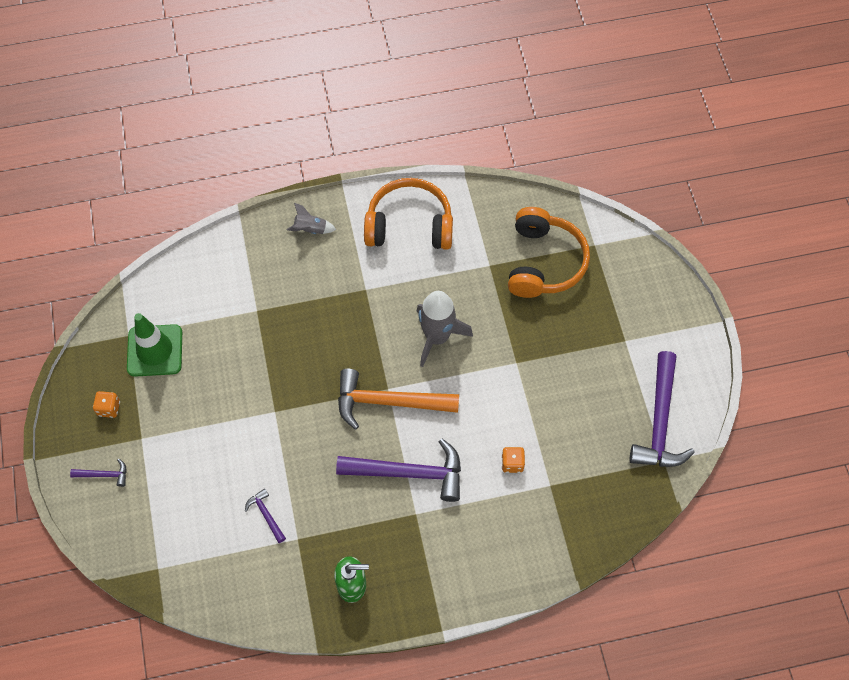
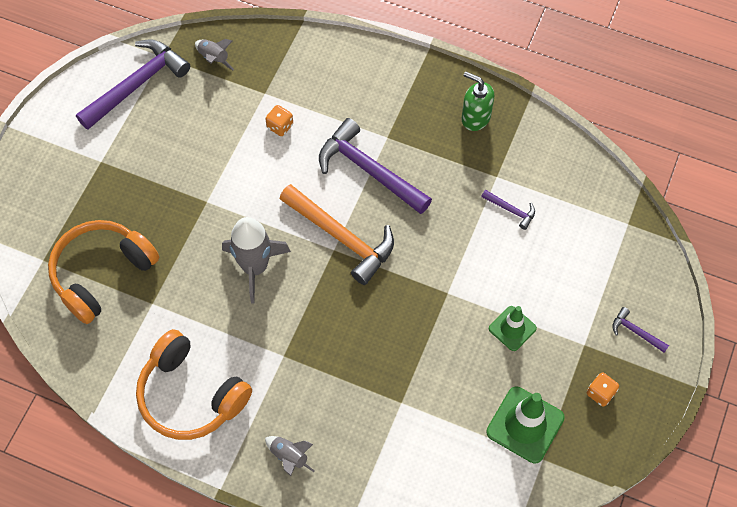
camera: 145 degrees left, 0 degrees up
purple hammer [245,489,286,543] -> purple hammer turned 60 degrees counterclockwise [481,190,535,230]
none -> grey rocket [195,39,234,70]
none -> green traffic cone [489,306,537,351]

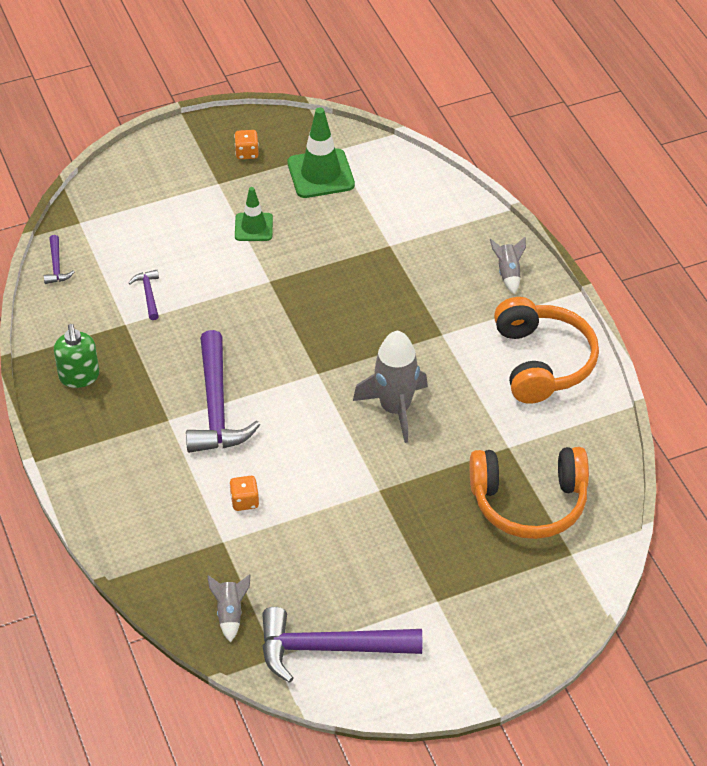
camera: 135 degrees left, 15 degrees down
orange hammer [280,184,394,285] -> none
purple hammer [612,307,669,353] -> purple hammer moved to [44,235,75,284]

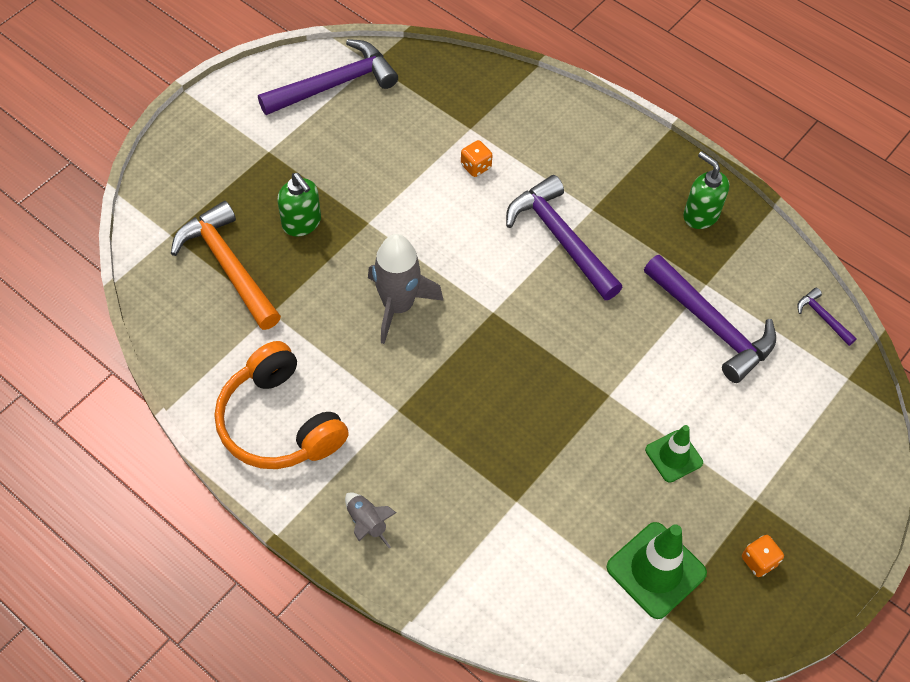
camera: 150 degrees right, 10 degrees up
purple hammer [129,270,159,320] -> purple hammer [644,255,776,383], size x2.24
grey rocket [207,574,251,642] -> none
orange headphones [470,447,589,539] -> orange hammer [171,201,281,330]
none -> green soap dispenser [277,173,321,236]

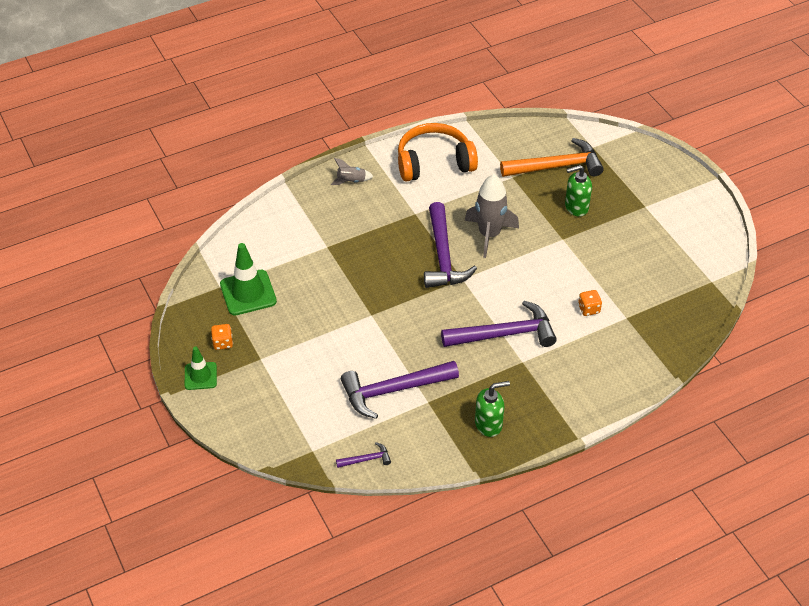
camera: 115 degrees right, 10 degrees down
purple hammer [258,39,398,115] -> purple hammer moved to [424,202,477,288]
green traffic cone [645,425,703,483] -> green traffic cone moved to [185,346,217,390]

